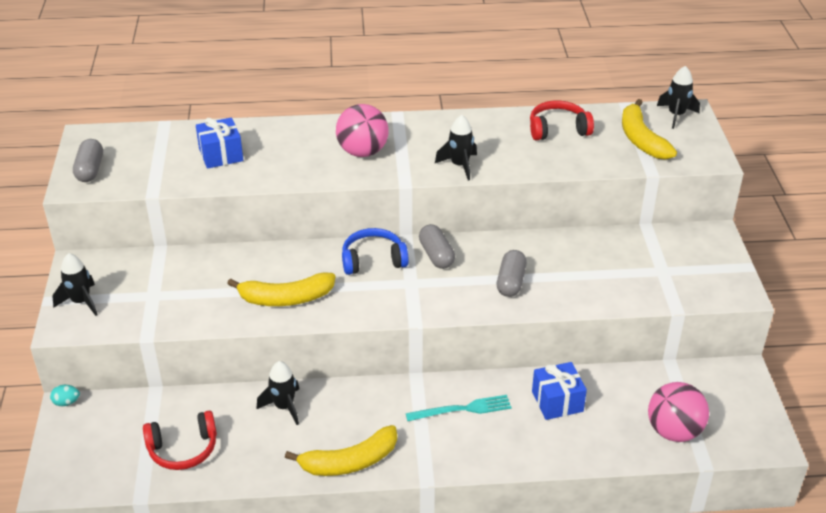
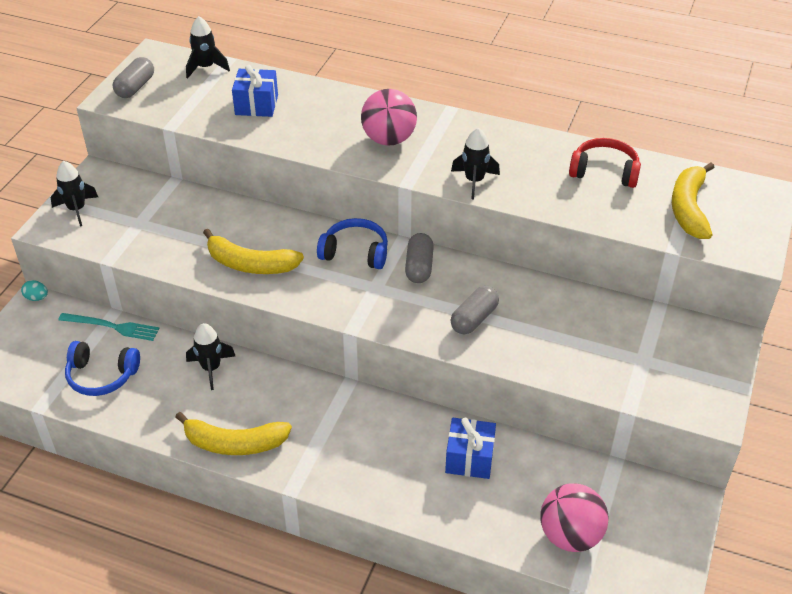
camera: 25 degrees right, 5 degrees up
red headphones [143,411,217,470] -> blue headphones [65,341,140,396]
turquoise fork [406,395,512,421] -> turquoise fork moved to [58,313,159,341]
black rocket [657,66,700,129] -> black rocket moved to [186,16,230,79]

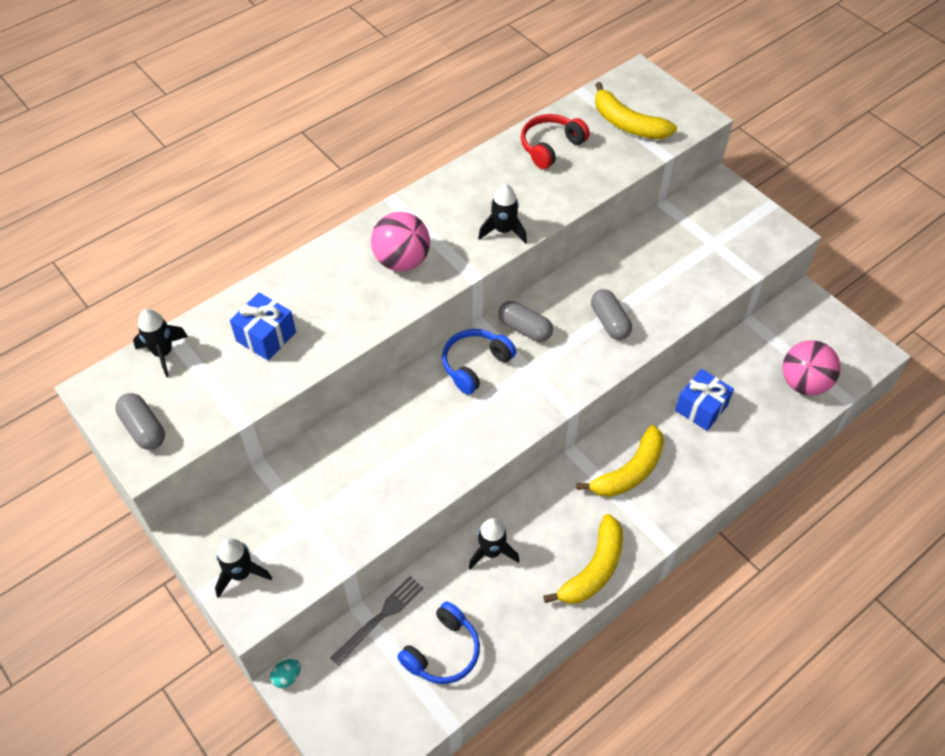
camera: 60 degrees left, 10 degrees up
turquoise fork [58,313,159,341] -> grey fork [330,576,424,666]
yellow banana [203,229,304,274] -> yellow banana moved to [576,425,664,497]

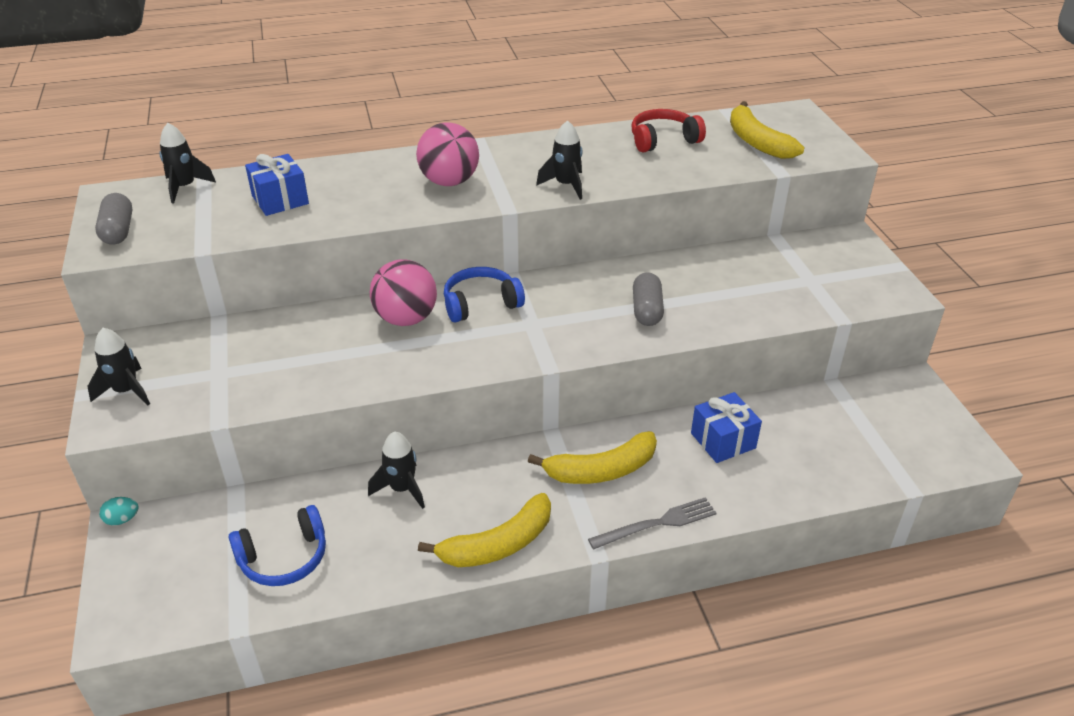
camera: 25 degrees right, 15 degrees down
grey fork [330,576,424,666] -> grey fork moved to [588,497,717,549]
grey capsule [498,301,553,342] -> none
pink ball [783,340,840,395] -> pink ball moved to [370,259,437,326]

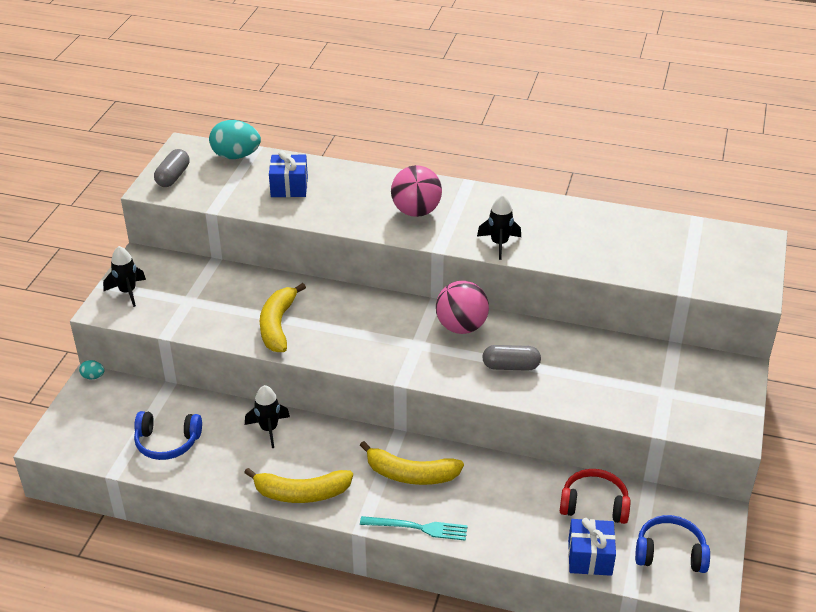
camera: 30 degrees right, 0 degrees up
black rocket [159,123,216,203] -> turquoise egg [209,120,261,159]
pink ball [370,259,437,326] -> pink ball moved to [436,281,489,334]
blue headphones [444,267,525,322] -> blue headphones moved to [635,515,710,573]
grey fork [588,497,717,549] -> turquoise fork [360,516,468,541]
red headphones [632,109,706,152] -> red headphones moved to [560,469,631,524]
grey capsule [633,272,664,326] -> grey capsule turned 60 degrees clockwise [482,345,541,371]
blue gift [691,392,762,463] -> blue gift moved to [568,518,616,576]
yellow banana [730,101,805,159] -> yellow banana moved to [260,283,306,352]

